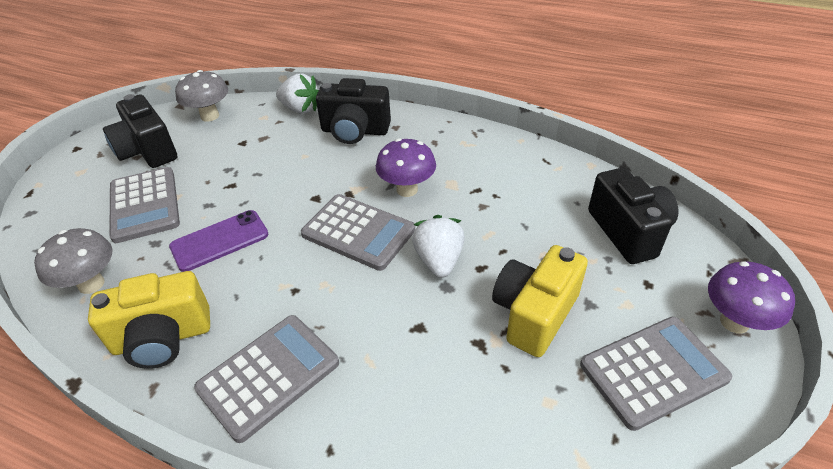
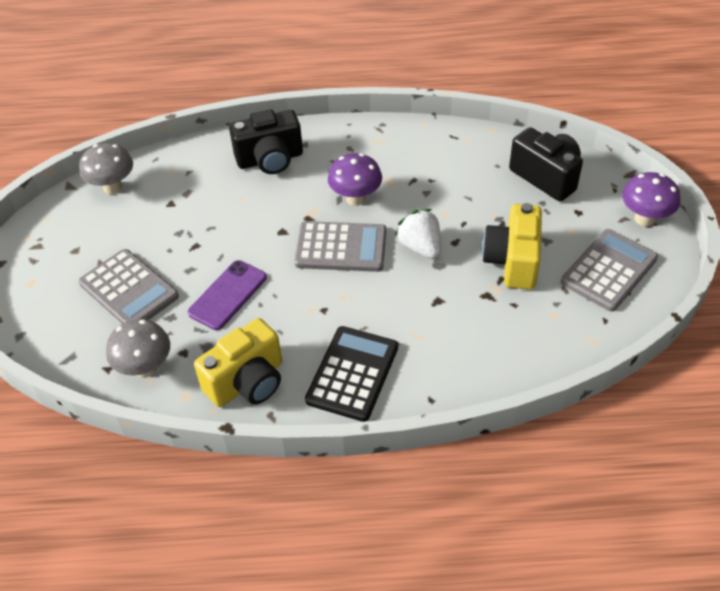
camera: 25 degrees left, 5 degrees up
black camera [103,94,177,168] -> none
grey calculator [194,315,339,443] -> black calculator [305,326,398,422]
white strawberry [276,74,319,114] -> none

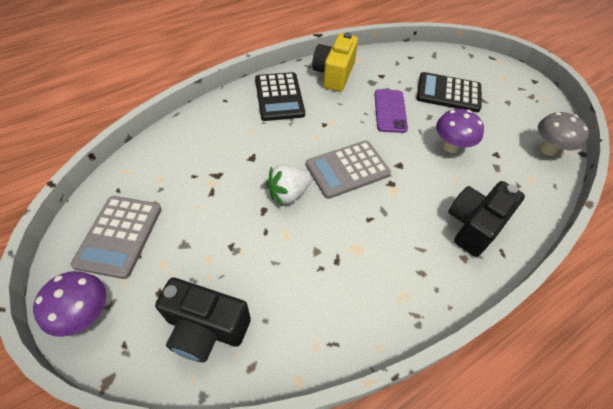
camera: 145 degrees right, 5 degrees up
grey calculator [79,249,179,324] -> black calculator [416,72,481,112]
grey mushroom [106,319,170,378] -> none
purple mushroom [328,153,382,206] -> purple mushroom moved to [436,109,484,153]
white strawberry [395,209,441,259] -> white strawberry turned 120 degrees clockwise [267,165,312,205]
yellow camera [482,203,542,290] -> none

